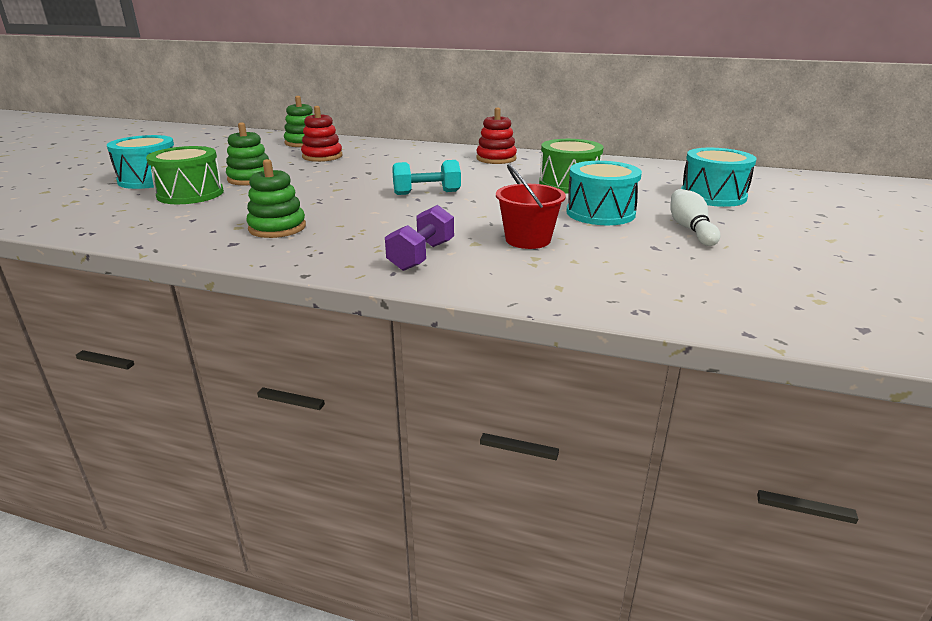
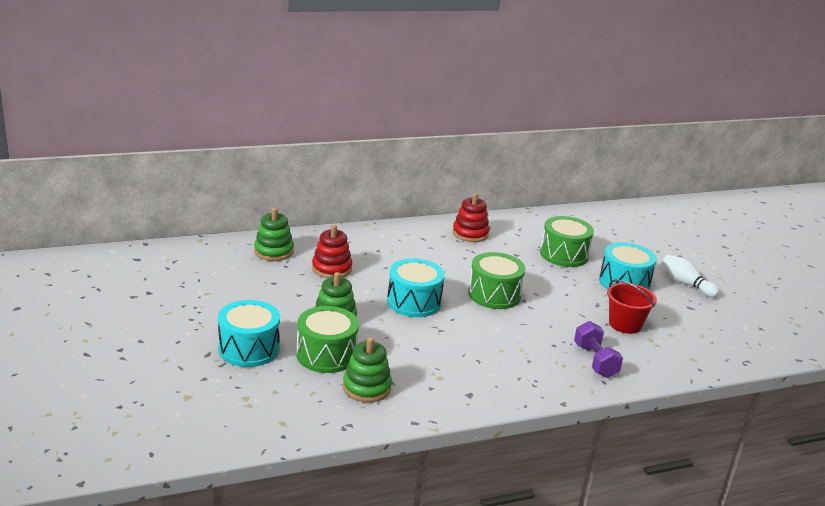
camera: 40 degrees left, 0 degrees up
green stacking toy [246,159,306,238] -> green stacking toy moved to [343,337,392,402]
turquoise dumbbell [392,160,461,195] -> green drum [468,252,526,309]
turquoise drum [681,148,757,207] -> turquoise drum moved to [387,258,445,317]

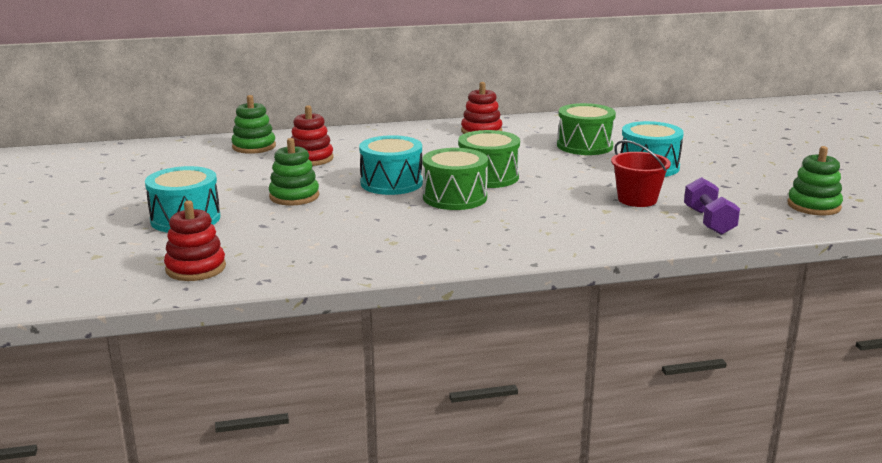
camera: 10 degrees right, 5 degrees down
green drum [296,306,359,373] -> green drum moved to [423,148,488,210]
green stacking toy [343,337,392,402] -> green stacking toy moved to [787,146,843,215]
purple dumbbell [574,321,623,378] -> purple dumbbell moved to [684,177,740,235]
white bowling pin [662,255,719,298] -> none
none -> red stacking toy [164,201,226,281]

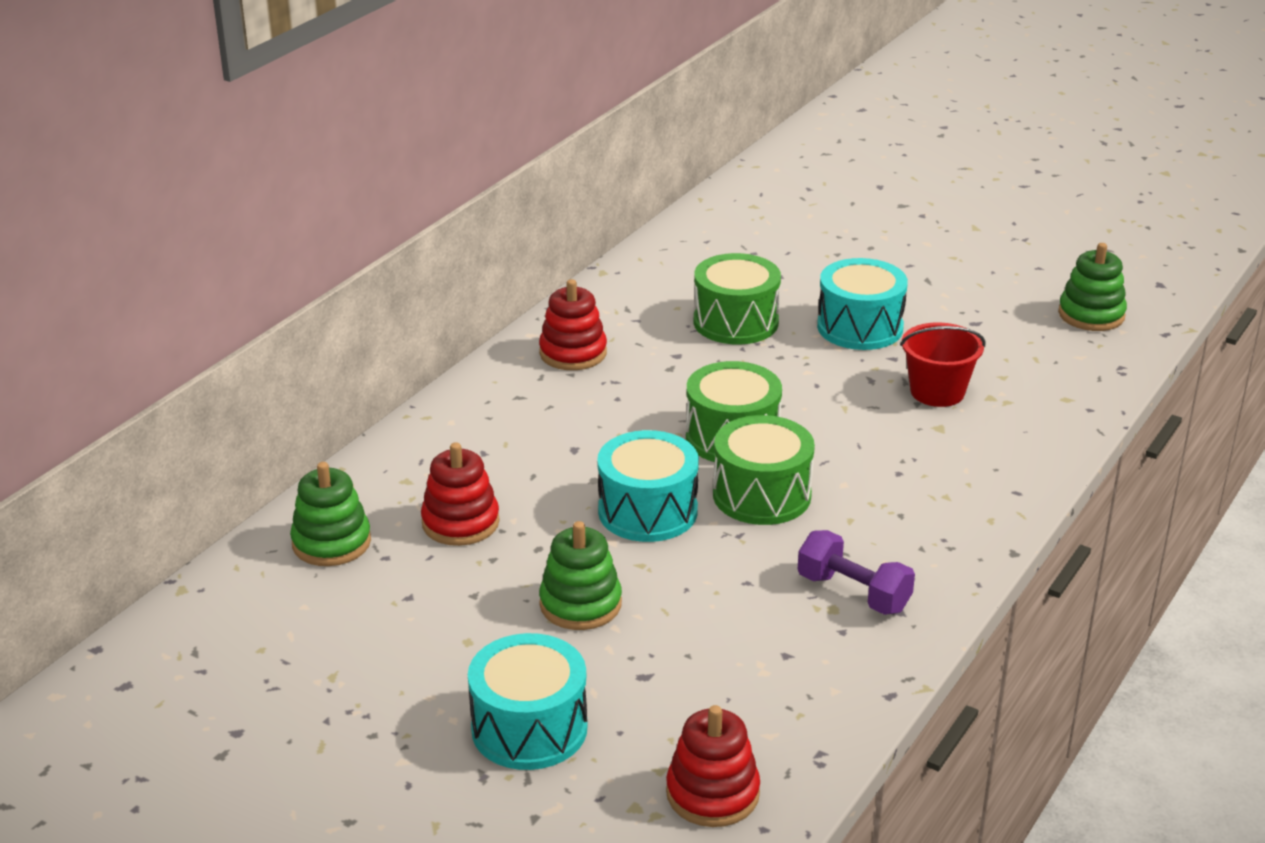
camera: 45 degrees left, 10 degrees up
purple dumbbell [684,177,740,235] -> purple dumbbell moved to [798,530,915,615]

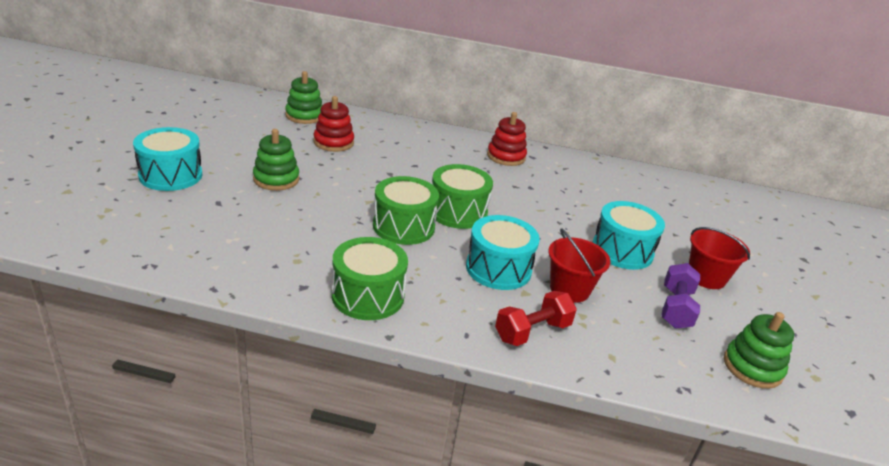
camera: 65 degrees right, 0 degrees up
turquoise drum [597,430,699,542] -> turquoise drum moved to [466,215,540,290]
red stacking toy [666,705,760,827] -> none
green drum [694,253,781,345] -> green drum moved to [332,237,408,320]
purple dumbbell [798,530,915,615] -> purple dumbbell moved to [661,263,700,329]
none -> red dumbbell [495,291,577,346]
none -> red bucket [689,227,750,289]

